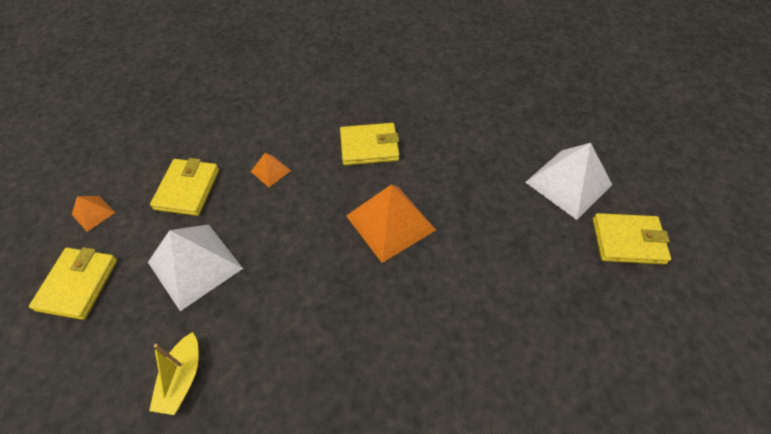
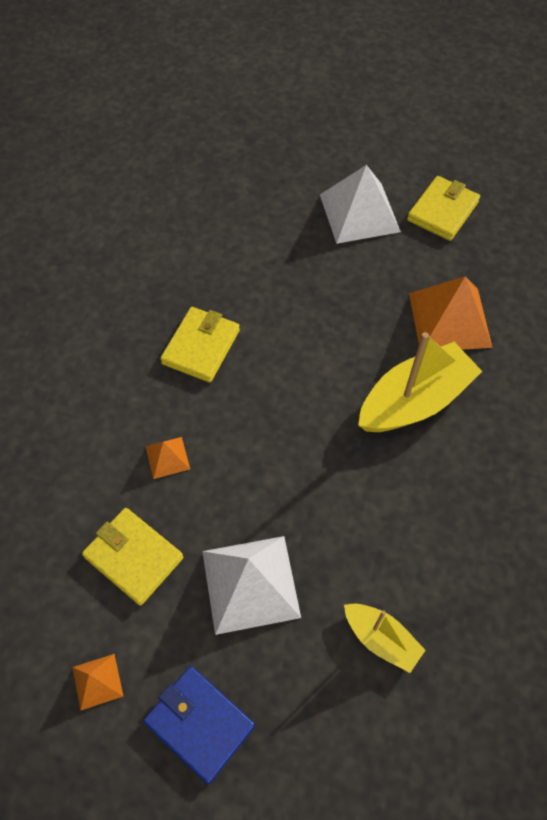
camera: 60 degrees left, 5 degrees up
yellow wallet [29,247,117,320] -> blue wallet [143,666,255,784]
orange pyramid [346,184,436,263] -> orange pyramid moved to [409,277,493,350]
none -> yellow boat [358,332,482,432]

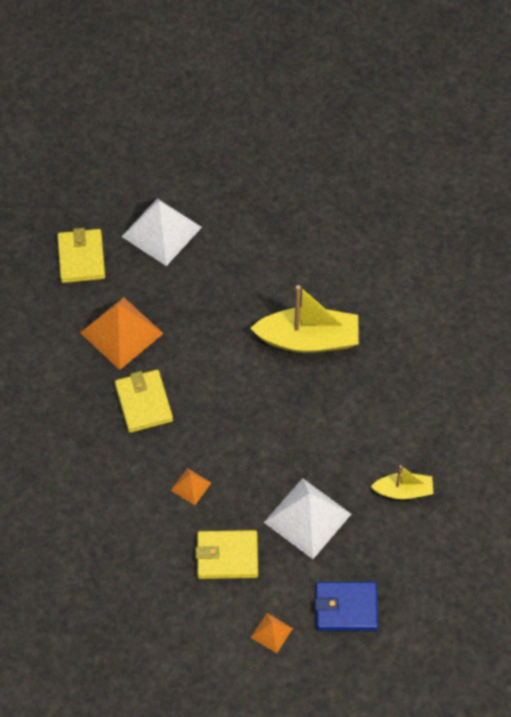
camera: 40 degrees left, 0 degrees up
yellow boat [358,332,482,432] -> yellow boat turned 75 degrees clockwise [250,285,359,353]
yellow wallet [407,176,480,241] -> yellow wallet moved to [57,228,105,283]
orange pyramid [409,277,493,350] -> orange pyramid moved to [80,297,164,370]

